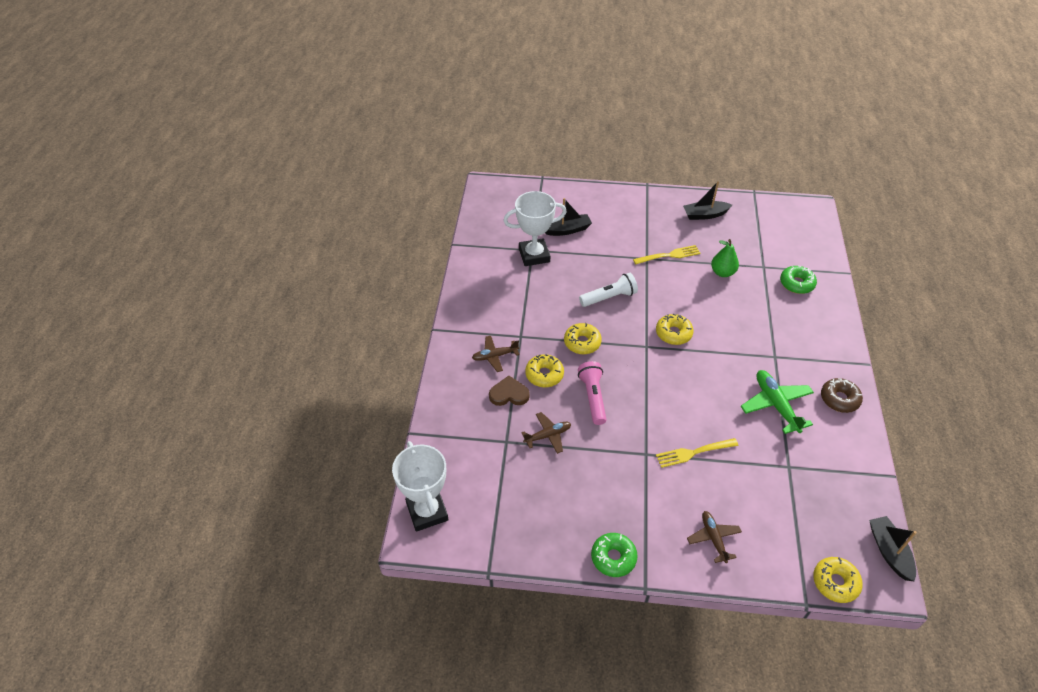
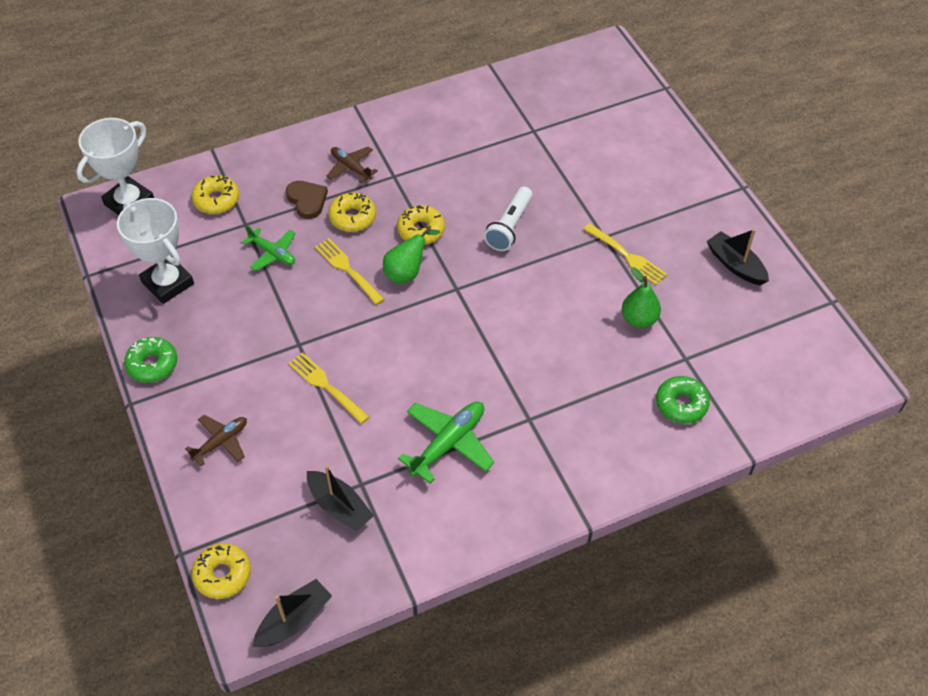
camera: 60 degrees right, 5 degrees up
white trophy [503,191,567,266] -> white trophy moved to [117,198,194,304]
brown plane [521,412,571,454] -> green plane [242,226,296,271]
black boat [545,198,592,236] -> black boat moved to [307,465,374,532]
pink flashlight [578,361,607,425] -> yellow fork [315,238,384,305]
white flashlight [579,273,638,307] -> white flashlight turned 75 degrees clockwise [484,187,532,251]
yellow donut [656,314,694,345] -> yellow donut moved to [192,175,239,214]
brown donut [821,378,863,413] -> none
none -> green pear [383,227,440,284]

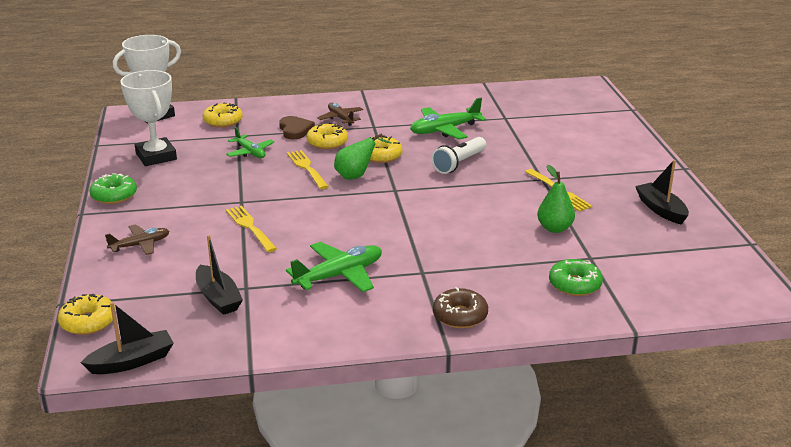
camera: 15 degrees right, 25 degrees down
none -> green plane [410,98,486,139]
none -> brown donut [433,287,488,328]

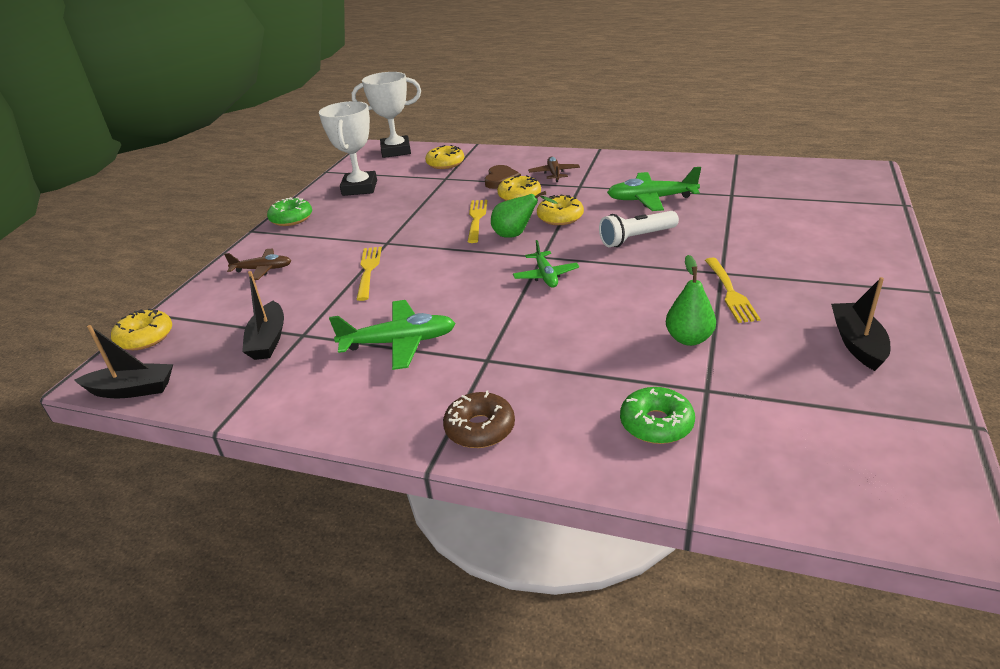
camera: 30 degrees right, 5 degrees up
green plane [226,127,274,158] -> green plane moved to [513,240,579,288]

